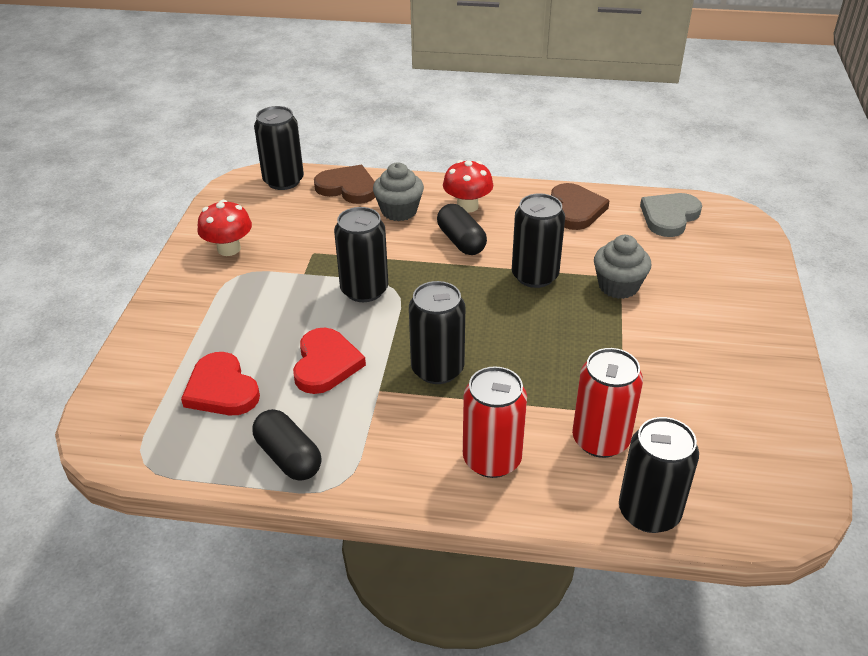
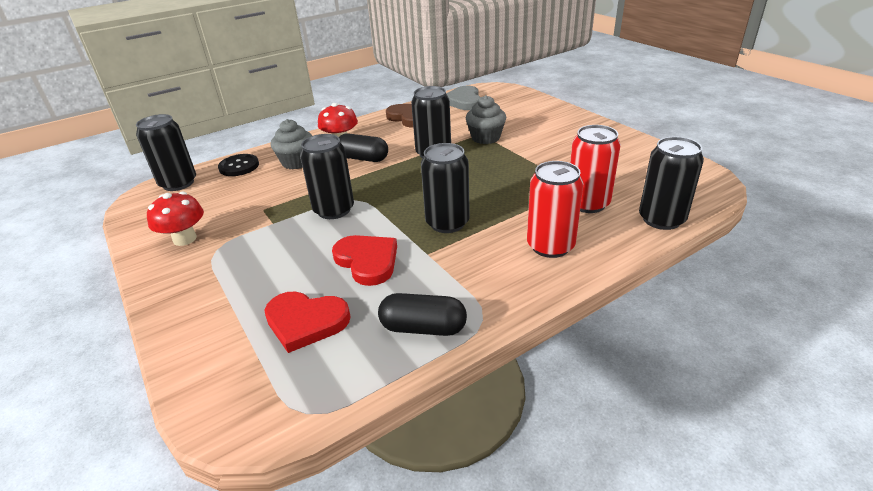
camera: 40 degrees left, 5 degrees down
brown heart [314,165,375,204] -> black button [218,154,259,176]

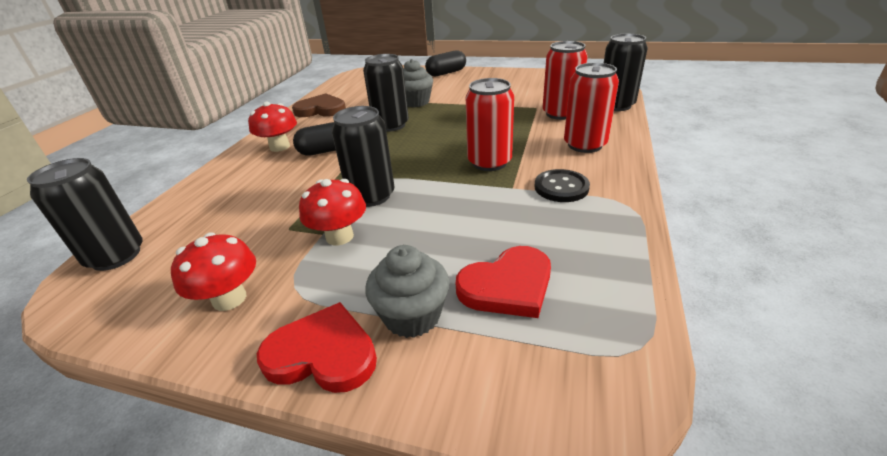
camera: 40 degrees left, 0 degrees up
black button [218,154,259,176] -> black button moved to [535,169,590,202]
grey cupcake [271,119,312,169] -> grey cupcake moved to [365,245,450,338]
red heart [332,235,397,286] -> red heart moved to [257,302,377,393]
black capsule [378,293,467,336] -> black capsule moved to [425,50,466,76]
black can [421,143,470,233] -> red can [466,78,514,171]
grey heart [446,86,480,110] -> none
none -> red mushroom [299,179,366,245]

